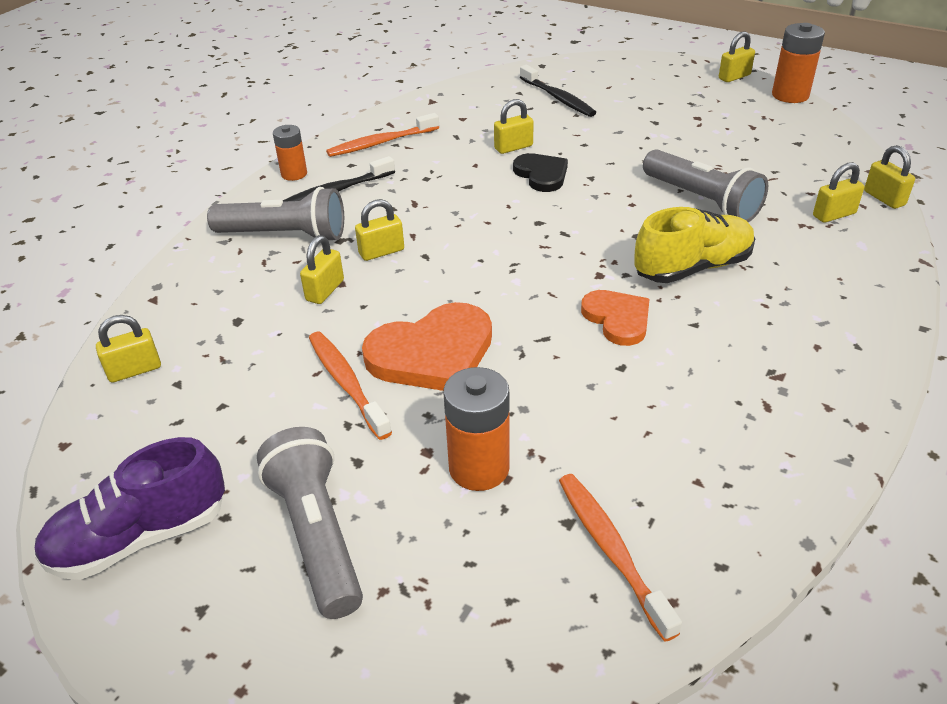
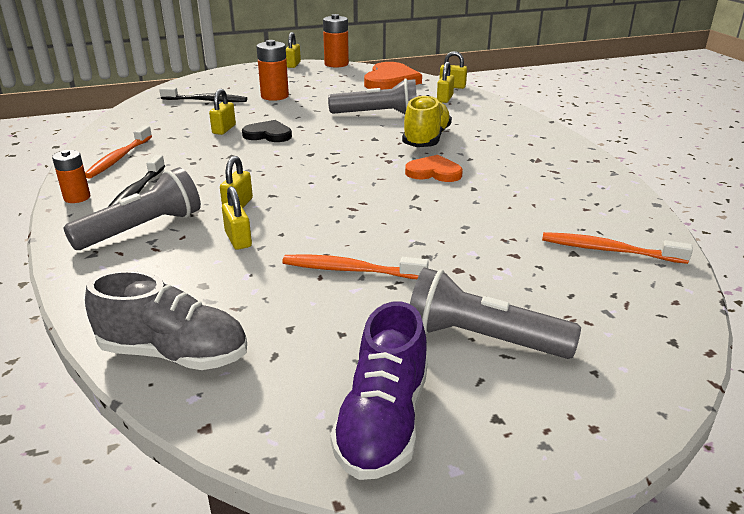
camera: 50 degrees left, 10 degrees down
yellow padlock [96,315,161,383] -> grey shoe [85,270,247,370]
orange heart [362,302,492,391] -> orange heart moved to [364,62,422,90]
orange battery [443,367,510,491] -> orange battery moved to [256,40,289,101]

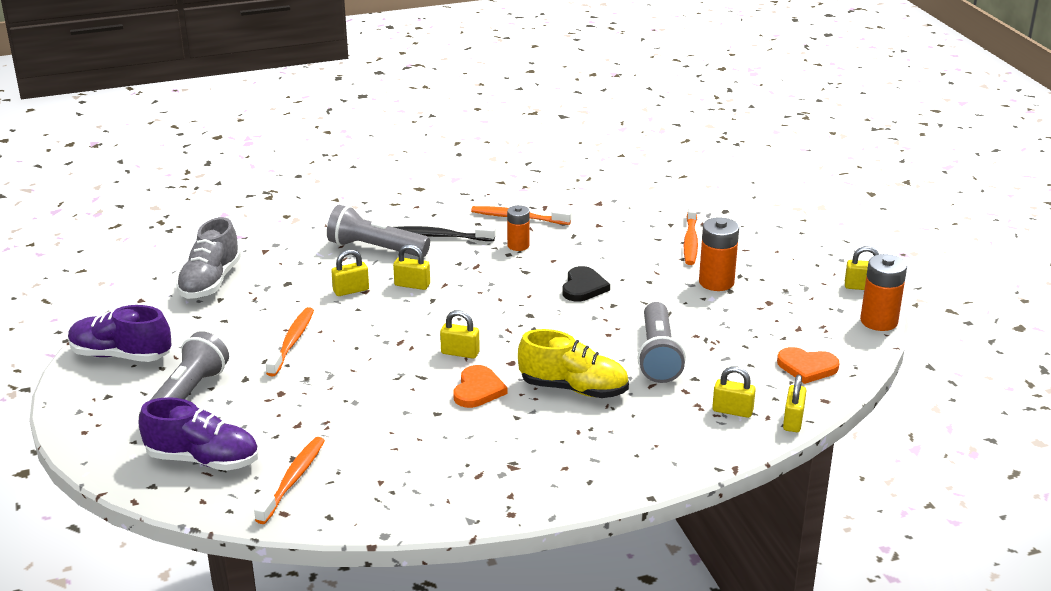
camera: 90 degrees right, 0 degrees up
orange battery [52,150,91,203] -> orange battery moved to [507,205,530,251]
grey flashlight [63,167,201,250] -> grey flashlight turned 150 degrees clockwise [327,205,430,257]
black toothbrush [159,87,247,102] -> orange toothbrush [684,203,698,265]
yellow padlock [209,89,236,135] -> yellow padlock moved to [440,310,480,359]
orange heart [364,62,422,90] -> orange heart [777,347,839,384], size x0.61
none -> purple shoe [138,397,259,471]

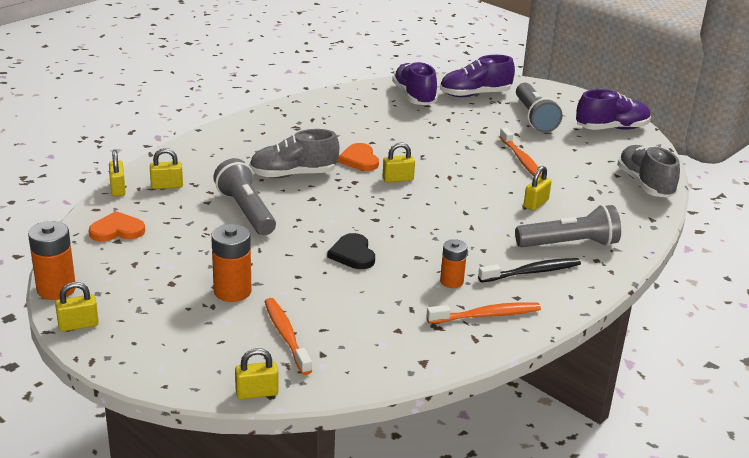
camera: 150 degrees right, 0 degrees up
orange toothbrush [254,437,325,524] -> purple shoe [392,62,438,105]
yellow padlock [393,244,430,290] -> yellow padlock moved to [235,348,279,399]
yellow shoe [518,329,629,398] -> grey shoe [249,129,339,178]

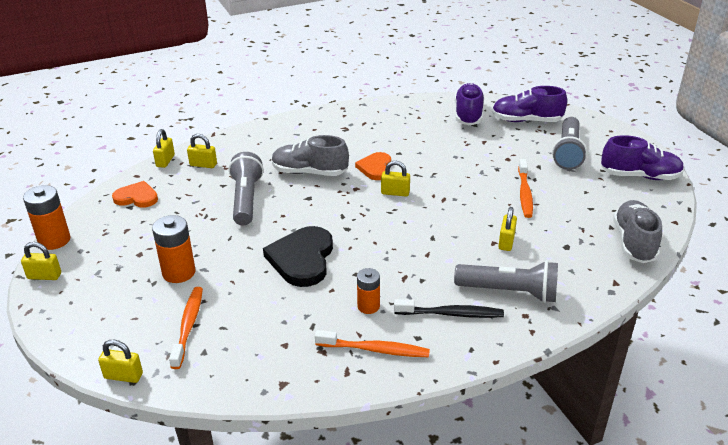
camera: 25 degrees right, 5 degrees up
black heart [327,233,375,269] -> black heart [263,226,333,287], size x1.63
yellow padlock [524,166,552,211] -> yellow padlock turned 45 degrees counterclockwise [498,207,517,251]

